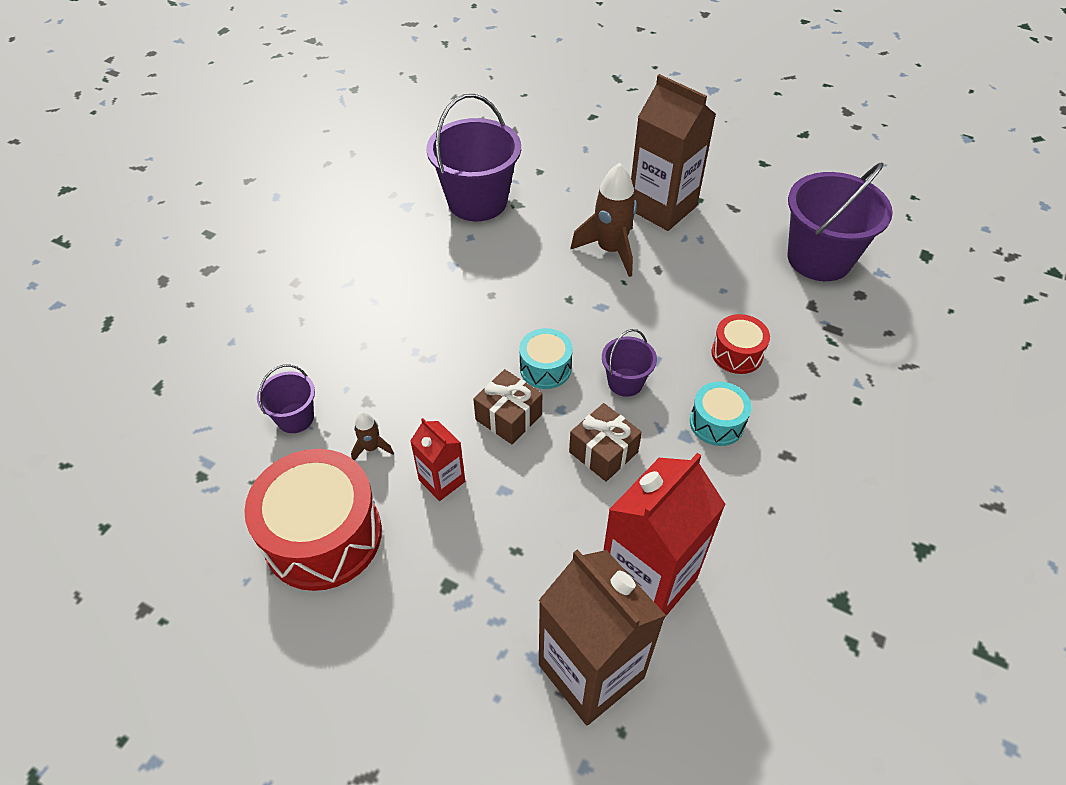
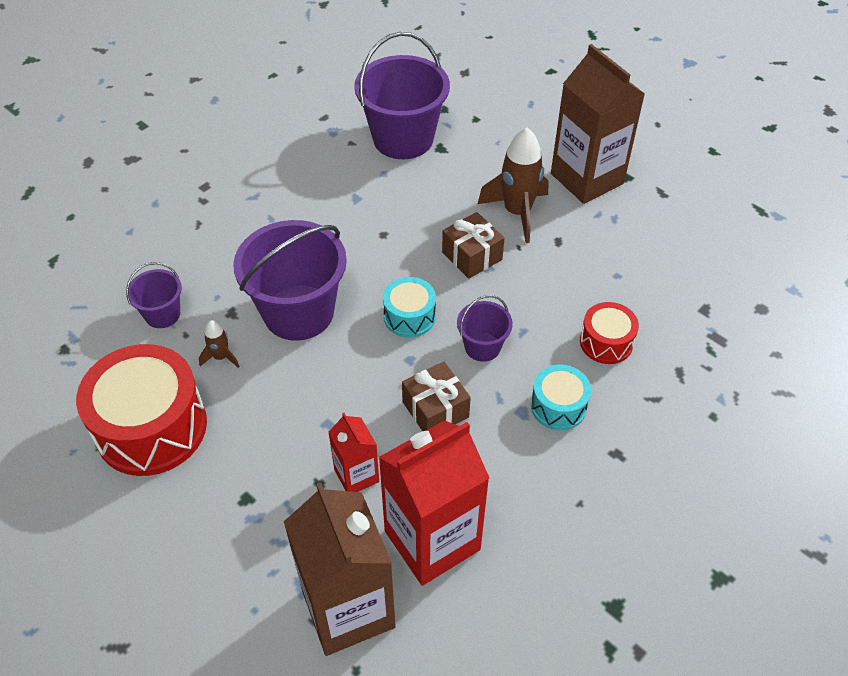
camera: 15 degrees right, 0 degrees up
red carton [410,418,465,501] -> red carton moved to [328,413,379,492]
brown gift [473,369,542,445] -> brown gift moved to [442,212,505,279]
purple bucket [788,162,893,281] -> purple bucket moved to [233,220,347,341]

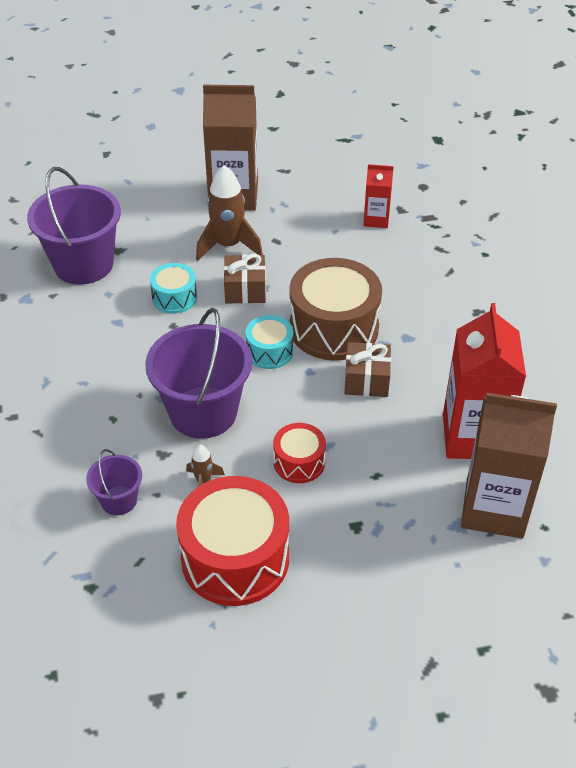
camera: 55 degrees left, 5 degrees down
red carton [328,413,379,492] -> red carton moved to [363,164,394,228]
purple bucket [457,295,513,362] -> brown drum [289,258,382,361]
turquoise drum [531,365,591,430] -> turquoise drum moved to [150,263,197,314]
red drum [580,302,639,364] -> red drum moved to [273,423,326,483]

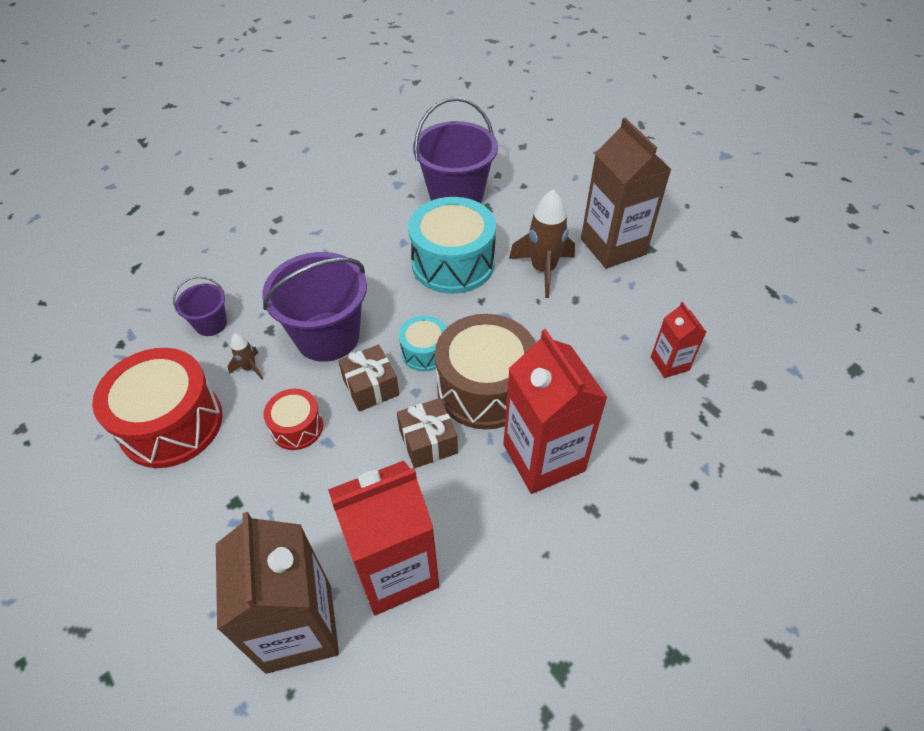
camera: 65 degrees right, 5 degrees up
turquoise drum [150,263,197,314] -> turquoise drum [408,197,496,294], size x1.94
brown gift [224,254,266,304] -> brown gift moved to [338,345,399,412]
none -> red carton [503,329,608,494]

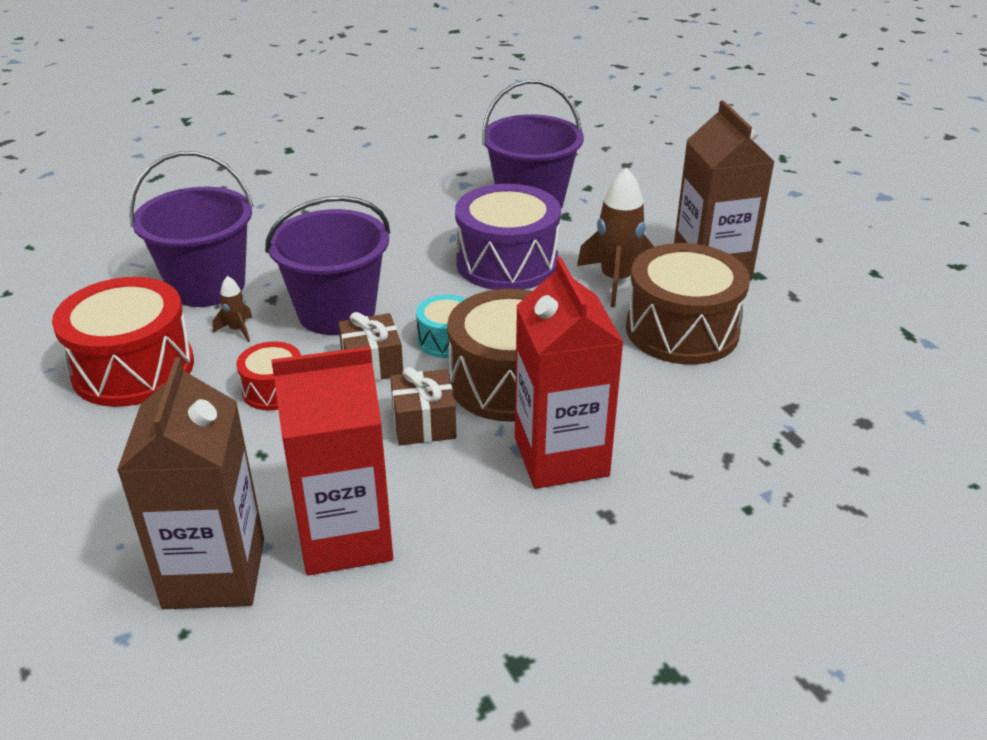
camera: 10 degrees right, 15 degrees down
purple bucket [173,276,227,336] -> purple bucket [129,151,254,307], size x2.01
turquoise drum [408,197,496,294] -> purple drum [455,184,561,290]
red carton [651,302,706,378] -> none
none -> brown drum [626,243,750,364]

